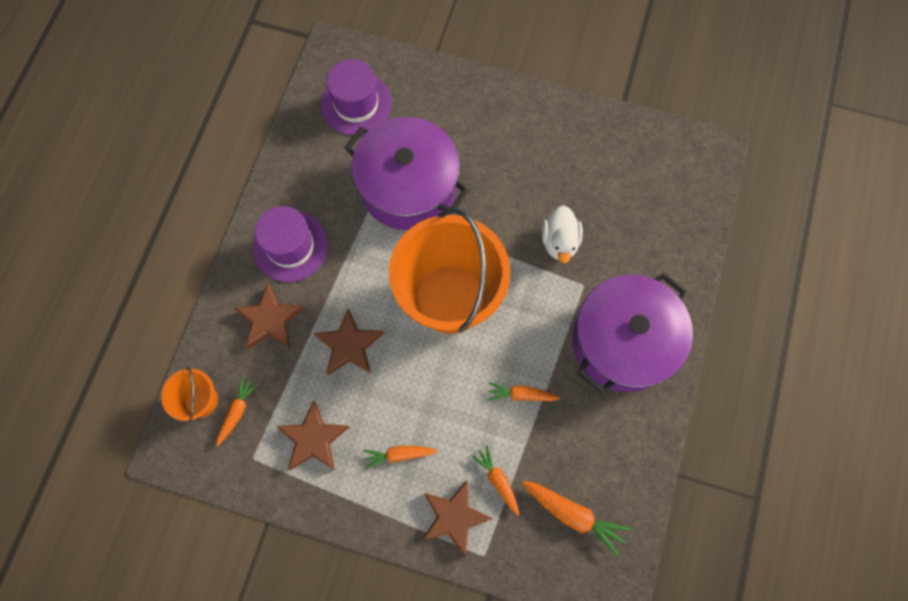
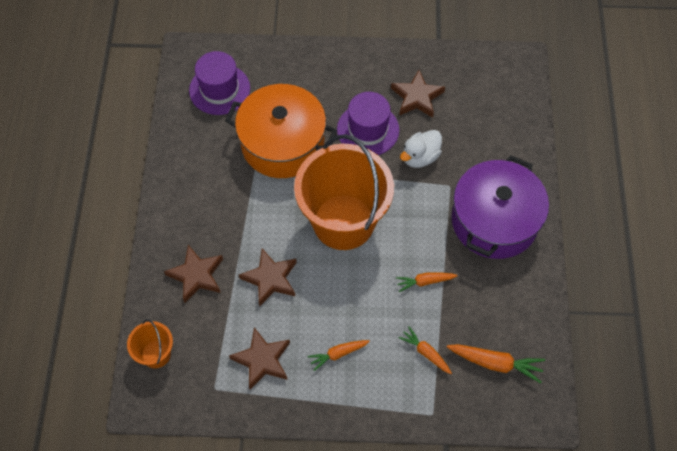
camera: 15 degrees left, 10 degrees down
orange carrot [216,376,258,446] -> none
purple hat [253,206,328,282] -> purple hat moved to [337,92,399,155]
purple pot [345,117,469,230] -> orange pot [225,84,337,178]
brown star [422,480,493,556] -> brown star moved to [391,70,445,118]
white duck [542,205,583,263] -> white duck turned 60 degrees clockwise [400,130,442,168]

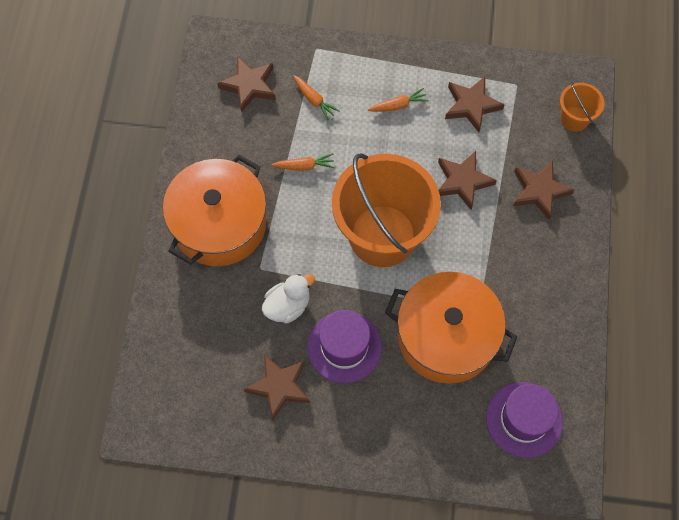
camera: 175 degrees left, 5 degrees up
orange carrot [447,344,545,383] -> brown star [217,56,276,113]
purple pot [452,155,549,259] -> orange pot [163,154,266,266]

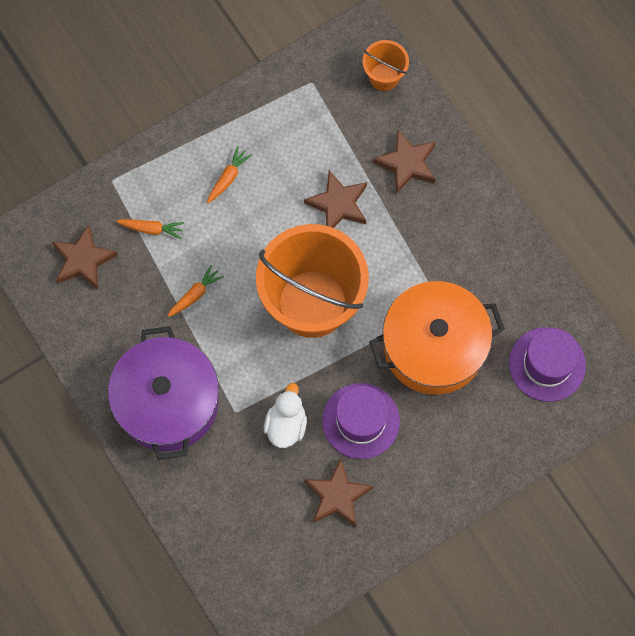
camera: 40 degrees left, 5 degrees up
orange pot [163,154,266,266] -> purple pot [108,326,219,460]
brown star [445,77,505,133] -> none

